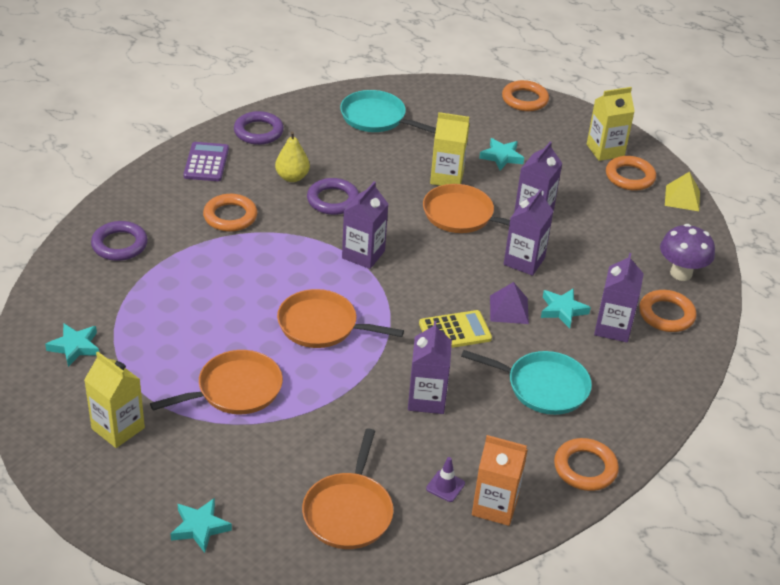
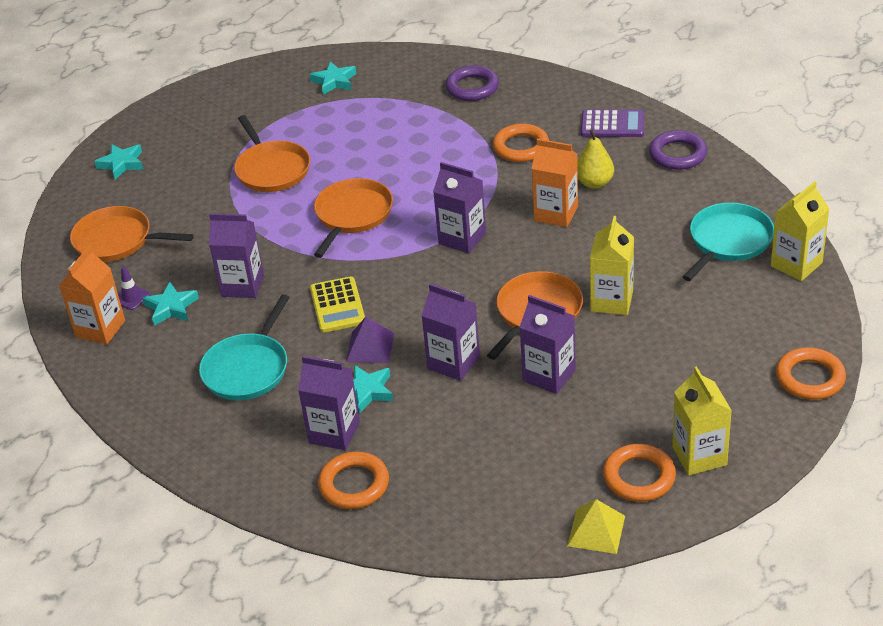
camera: 100 degrees right, 0 degrees up
yellow carton [84,352,145,448] -> yellow carton moved to [771,181,830,281]
purple ring [307,178,359,215] -> orange carton [531,139,578,227]
turquoise star [479,138,524,170] -> turquoise star moved to [142,282,199,325]
orange ring [554,438,619,491] -> none
purple mushroom [660,224,715,281] -> none

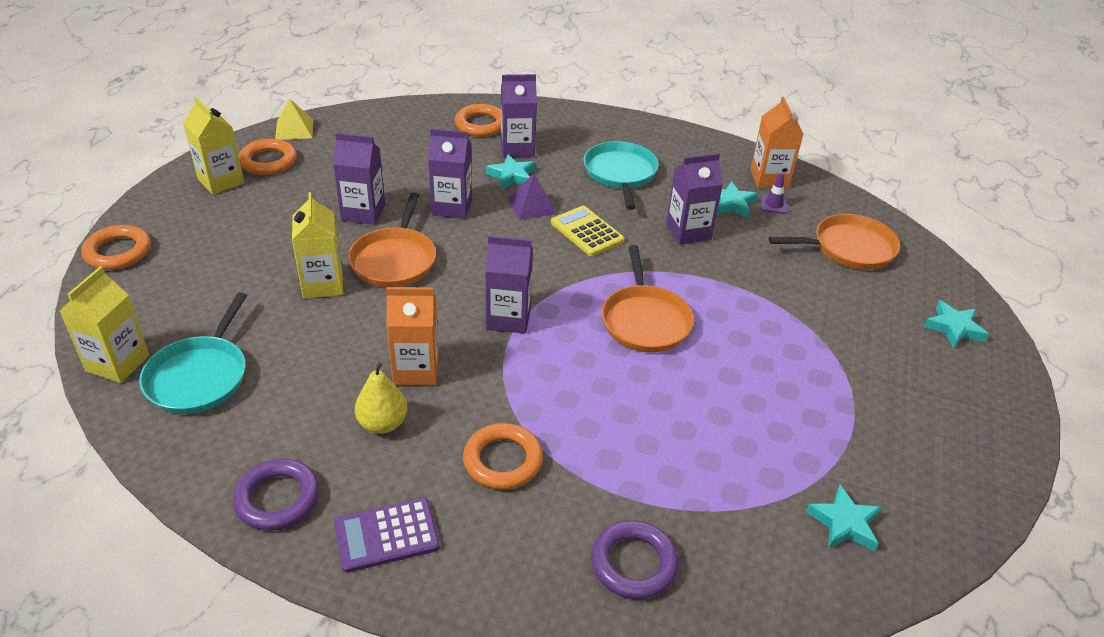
camera: 150 degrees right, 0 degrees up
orange pan [234,115,310,192] -> none

